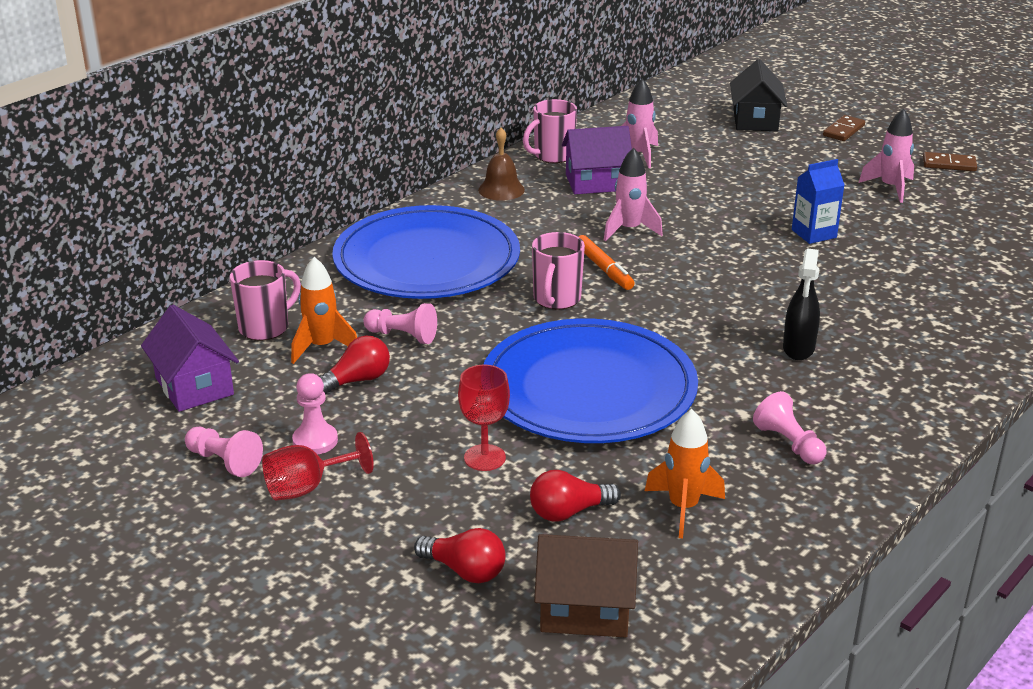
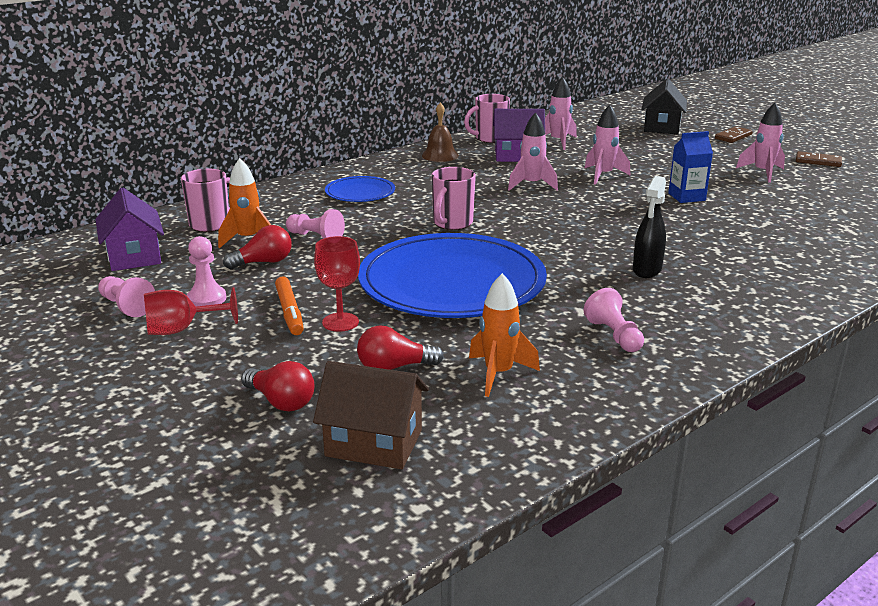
camera: 10 degrees right, 5 degrees down
blue plate [332,205,520,299] -> blue plate [325,176,395,202], size x0.47
orange marker [578,235,635,290] -> orange marker moved to [275,277,304,335]
none -> pink rocket [585,105,630,185]

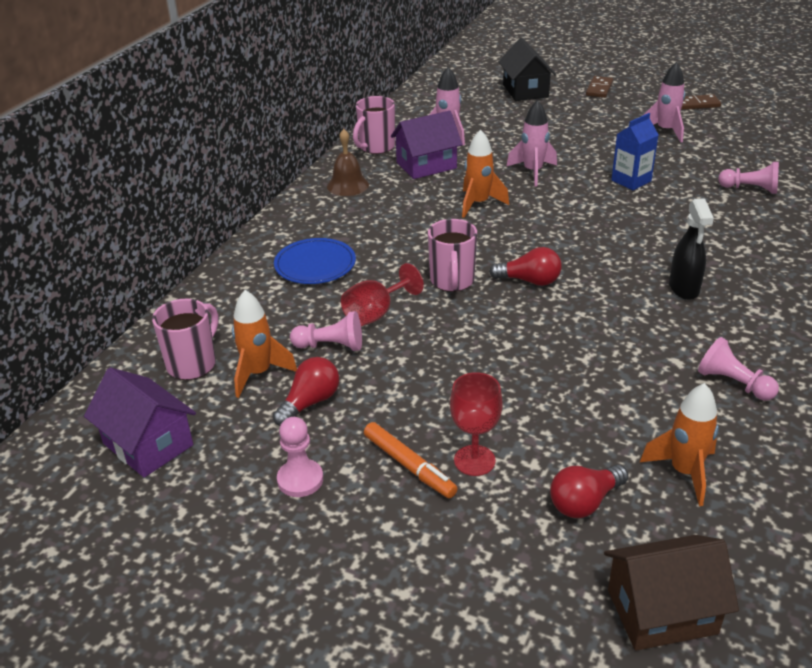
camera: 25 degrees left, 10 degrees up
pink pawn [98,276,155,317] -> pink pawn moved to [718,162,779,194]
red goblet [144,287,238,335] -> red goblet moved to [341,263,424,326]
red light bulb [241,361,315,412] -> red light bulb moved to [489,247,562,286]
blue plate [358,233,547,318] -> none
pink rocket [508,112,558,191] -> orange rocket [462,129,509,218]

